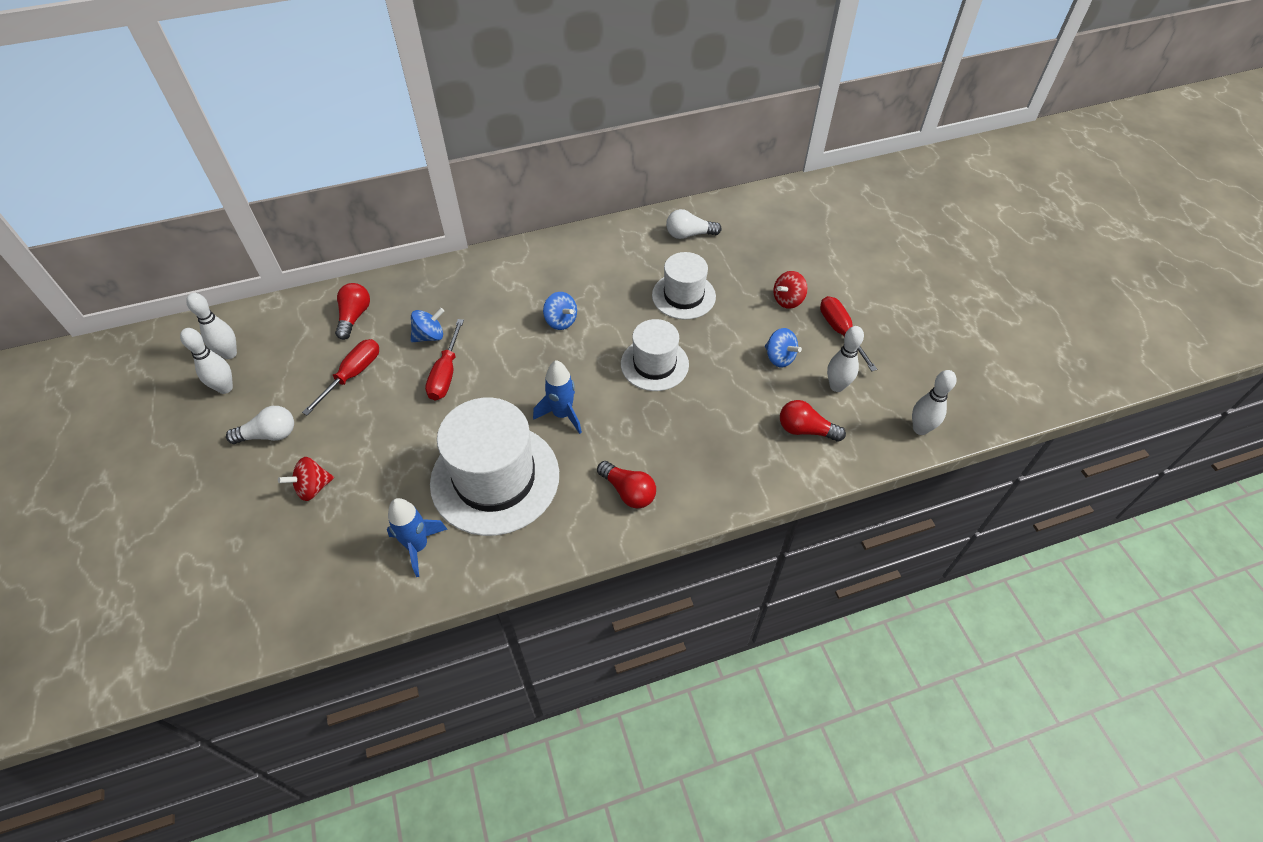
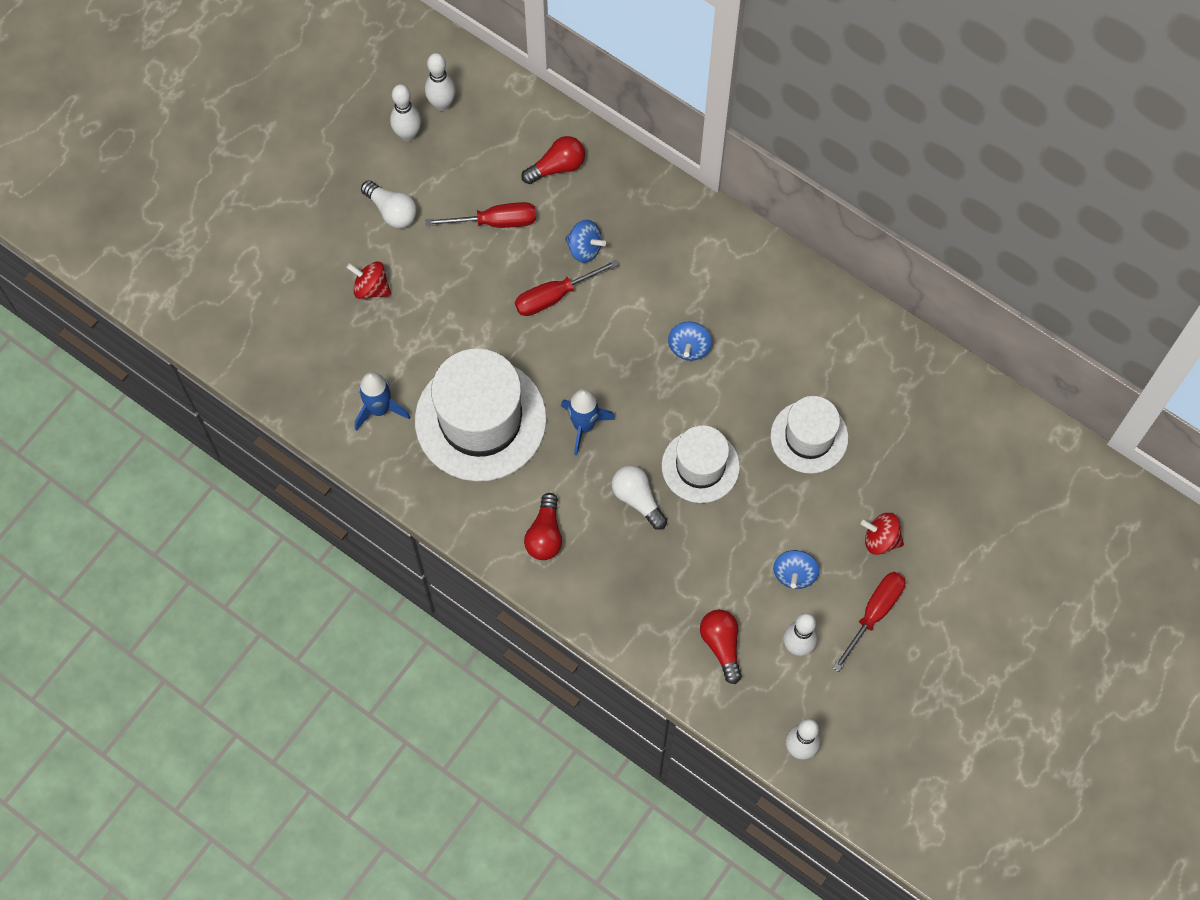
camera: 55 degrees right, 15 degrees up
white light bulb [666,209,722,239] -> white light bulb moved to [612,465,667,530]

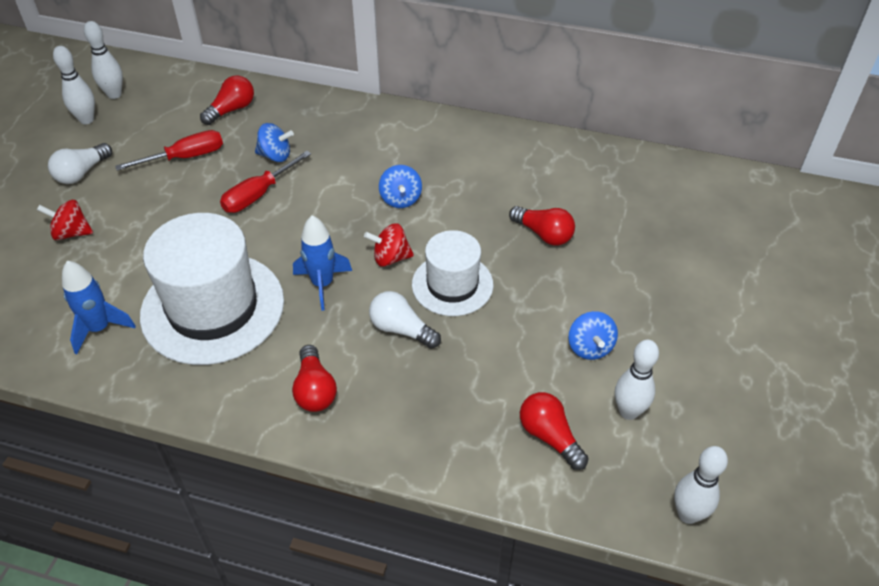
camera: 20 degrees left, 20 degrees down
white light bulb [361,180,417,228] -> white light bulb turned 105 degrees clockwise [48,143,112,184]
white hat [771,396,848,474] -> red light bulb [509,206,575,246]
red screwdriver [832,572,905,672] -> none
red spinning top [861,513,904,555] -> red spinning top moved to [364,223,414,267]

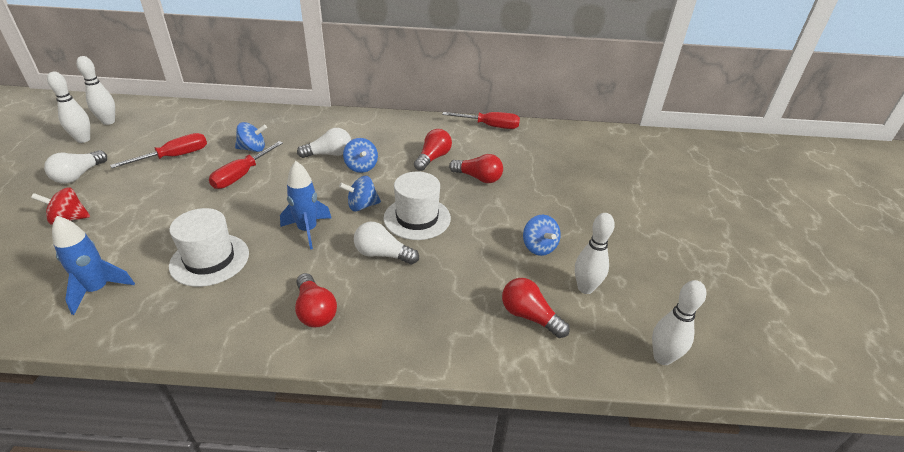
camera: 15 degrees left, 10 degrees down
white hat [140,213,284,365] -> white hat [169,208,249,287], size x0.59
red light bulb [200,75,254,125] -> red light bulb moved to [414,129,452,171]
red spinning top [364,223,414,267] -> blue spinning top [339,176,381,211]
none -> white light bulb [297,128,351,158]
none -> red screwdriver [442,112,520,129]

